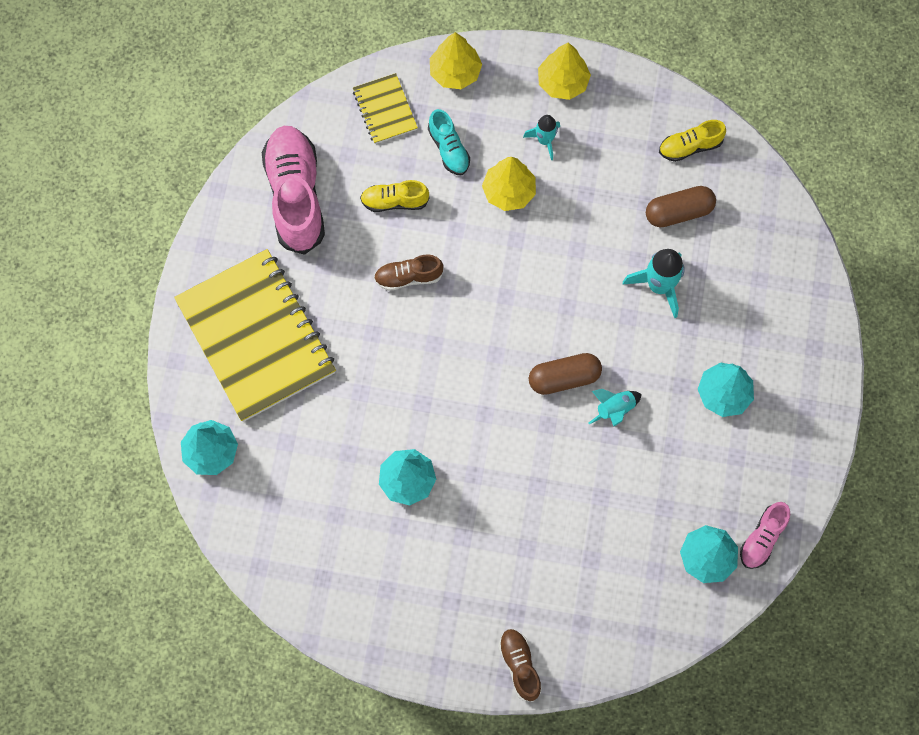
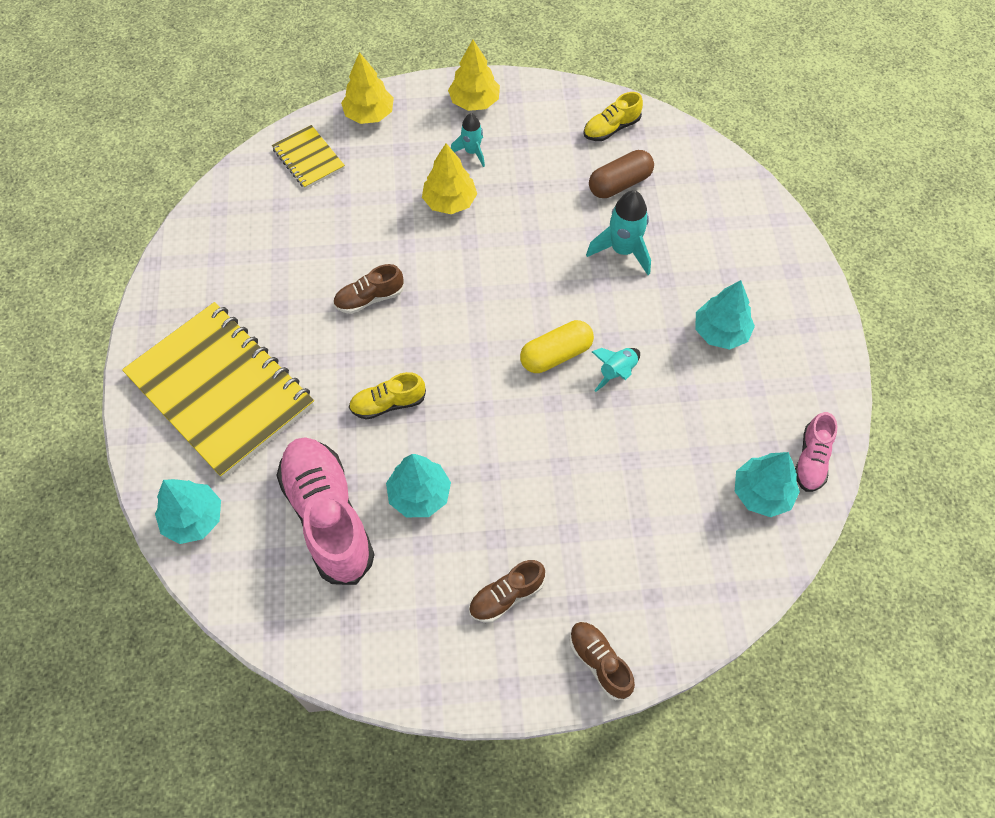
camera: 15 degrees left, 10 degrees down
pink shoe [262,126,325,255] -> pink shoe moved to [276,437,375,585]
yellow shoe [360,180,430,212] -> yellow shoe moved to [349,372,426,420]
turquoise shoe [428,109,470,175] -> none
brown capsule [529,353,602,395] -> yellow capsule [520,320,594,373]
none -> brown shoe [469,560,545,622]

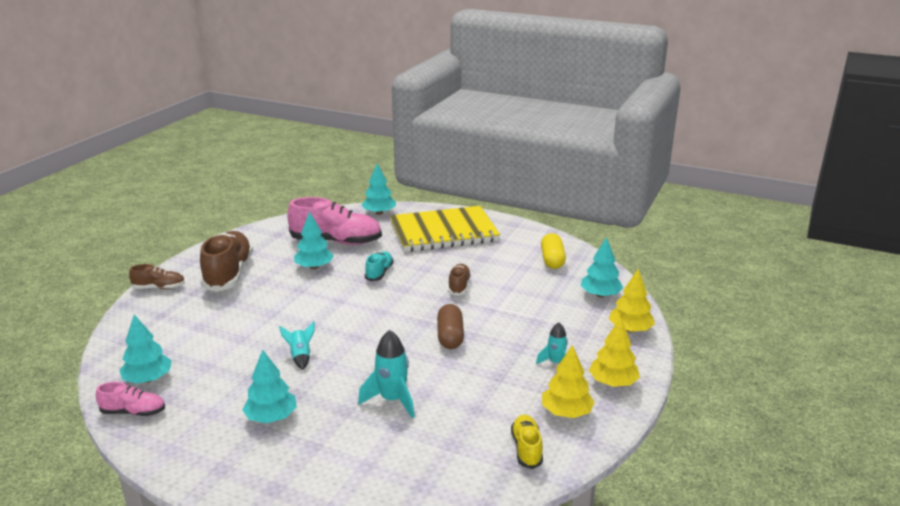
camera: 120 degrees right, 35 degrees down
yellow notebook [272,125,345,189] -> turquoise tree [581,237,623,298]
yellow shoe [349,372,426,420] -> turquoise shoe [365,251,394,281]
yellow tree [422,143,477,214] -> yellow tree moved to [542,345,595,418]
brown shoe [469,560,545,622] -> brown shoe [200,231,253,292], size x1.98
yellow capsule [520,320,594,373] -> yellow capsule moved to [541,233,566,269]
brown capsule [589,150,654,198] -> brown capsule moved to [437,304,464,349]
pink shoe [795,412,837,492] -> pink shoe turned 135 degrees clockwise [96,382,165,416]

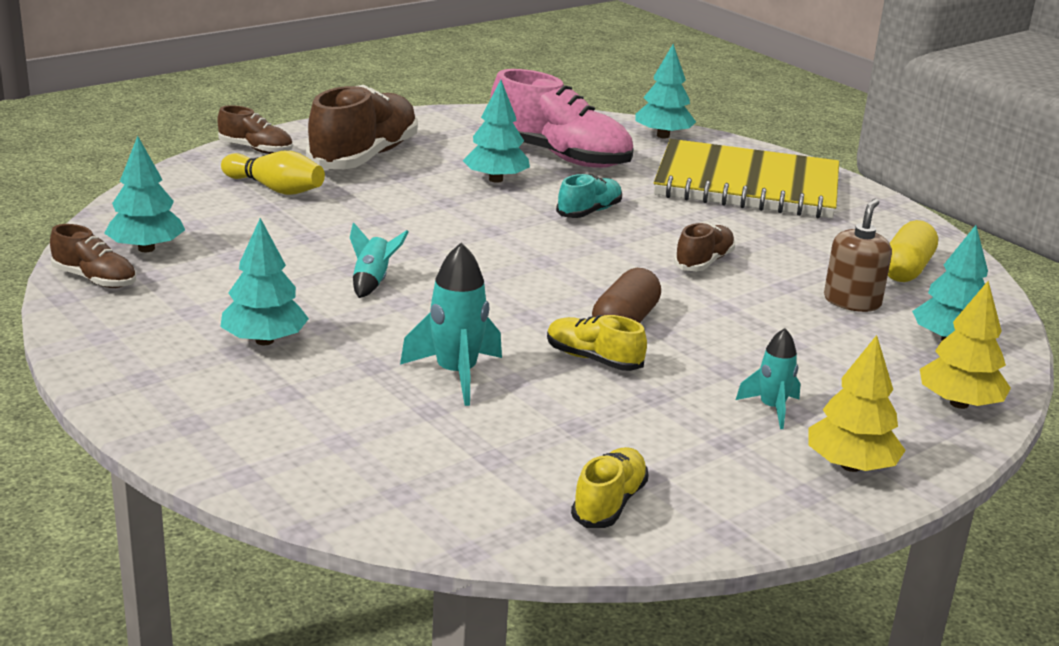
camera: 25 degrees right, 0 degrees up
pink shoe [96,382,165,416] -> brown shoe [50,224,136,288]
yellow tree [542,345,595,418] -> none
none -> yellow bowling pin [221,151,325,195]
none -> yellow shoe [547,315,647,371]
none -> brown soap dispenser [824,199,892,312]

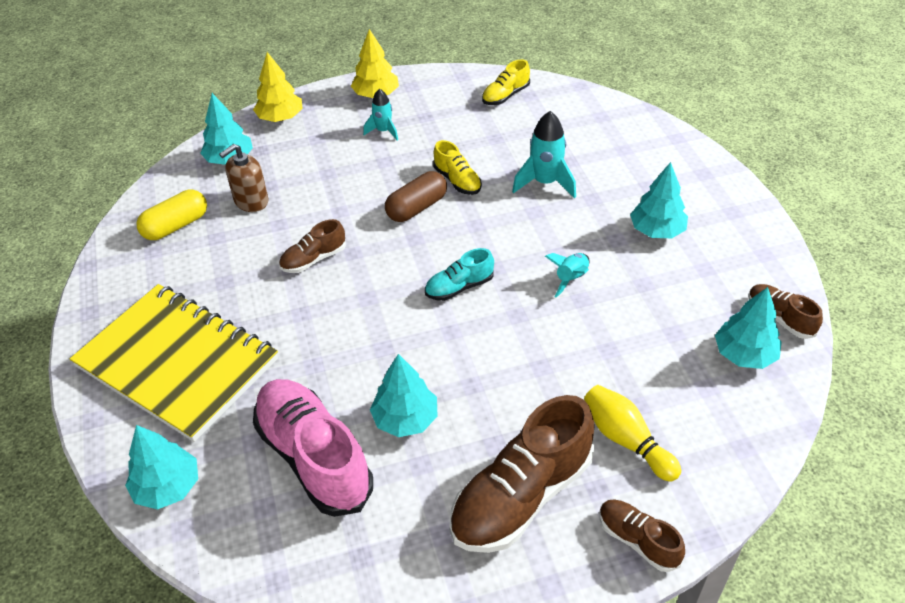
camera: 155 degrees left, 20 degrees up
turquoise shoe [556,174,622,218] -> turquoise shoe moved to [425,248,494,301]

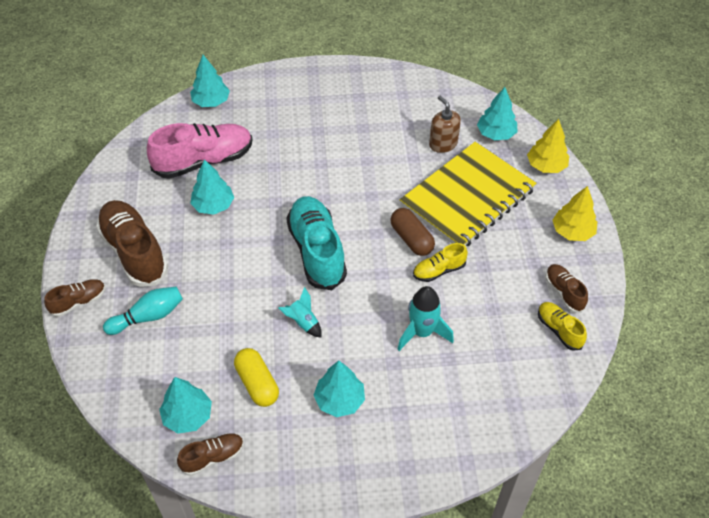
camera: 100 degrees right, 5 degrees up
yellow notebook [70,284,278,442] -> yellow notebook moved to [400,142,537,246]
yellow capsule [136,190,207,240] -> yellow capsule moved to [234,348,279,407]
brown shoe [279,219,346,273] -> brown shoe moved to [546,264,588,313]
turquoise rocket [363,89,398,141] -> none
turquoise shoe [425,248,494,301] -> turquoise shoe [286,196,347,290], size x1.98
yellow bowling pin [584,385,681,482] -> turquoise bowling pin [103,287,183,335]

